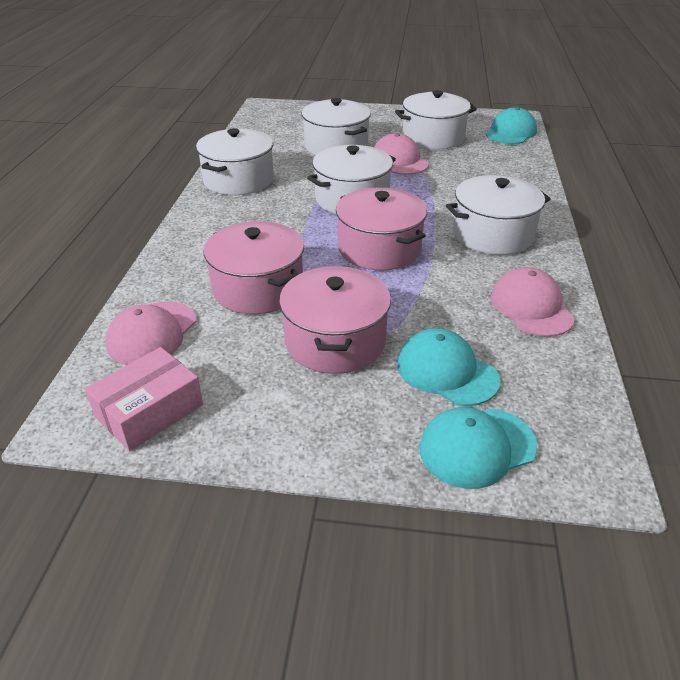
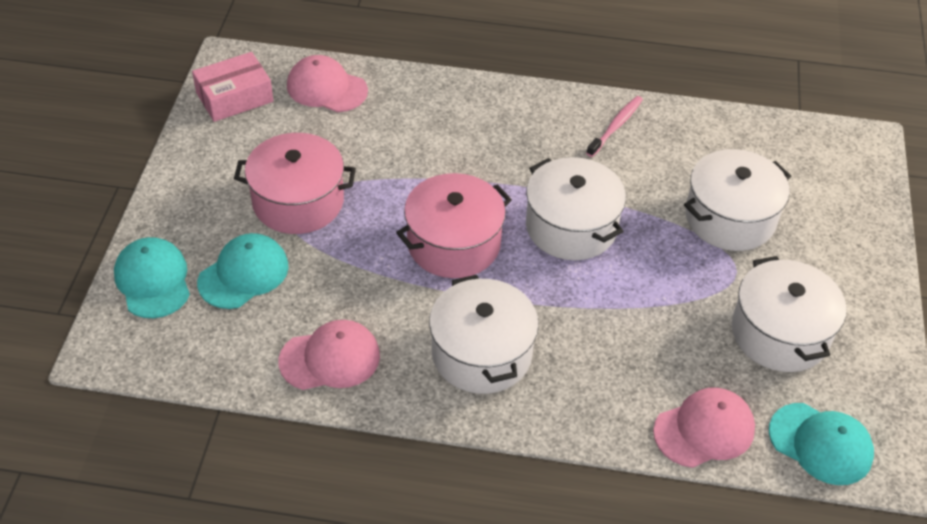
camera: 90 degrees right, 10 degrees up
pink box [85,347,203,451] -> pink box turned 75 degrees counterclockwise [192,52,273,122]
white pot [196,128,274,195] -> pink toothbrush [586,96,643,157]
pink pot [204,221,304,314] -> none
pink cap [374,133,429,175] -> pink cap moved to [653,388,755,468]

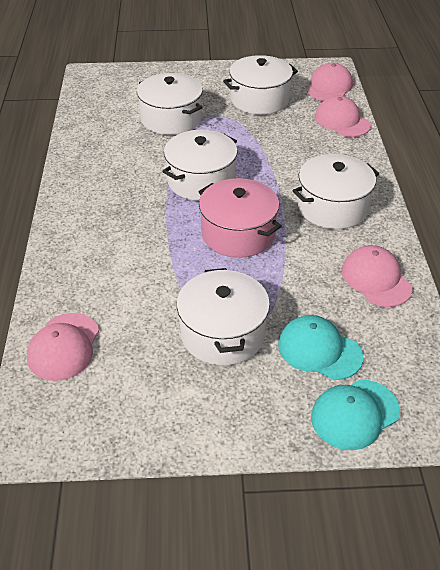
camera: 100 degrees left, 5 degrees down
pink box [192,52,273,122] -> none
pink pot [234,133,356,234] -> white pot [177,268,270,365]
pink toothbrush [586,96,643,157] -> none
turquoise cap [769,403,874,485] -> pink cap [307,63,353,101]

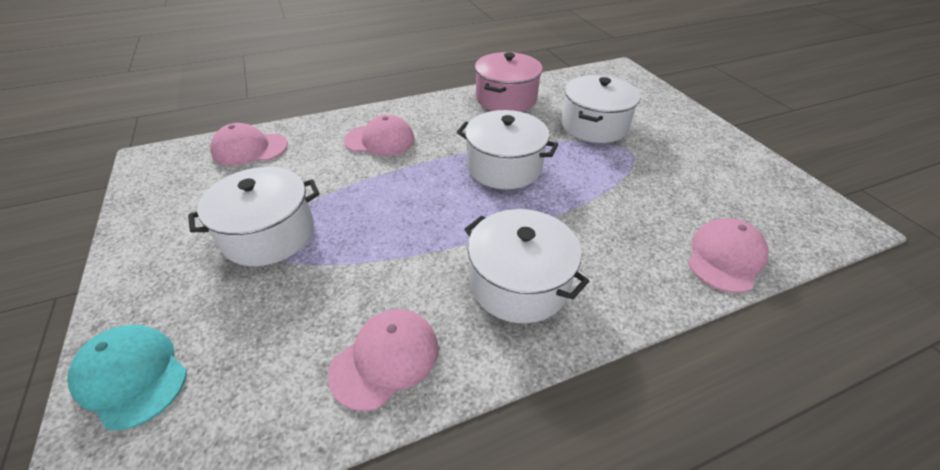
camera: 70 degrees right, 0 degrees up
pink pot [198,178,282,258] -> pink pot moved to [475,52,543,112]
white pot [223,55,298,115] -> none
turquoise cap [278,315,363,380] -> none
pink cap [307,63,353,101] -> pink cap moved to [344,115,415,156]

